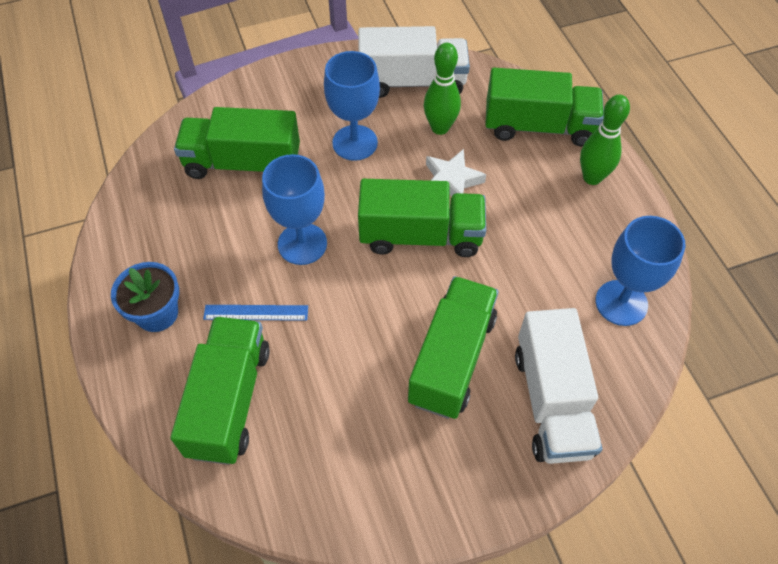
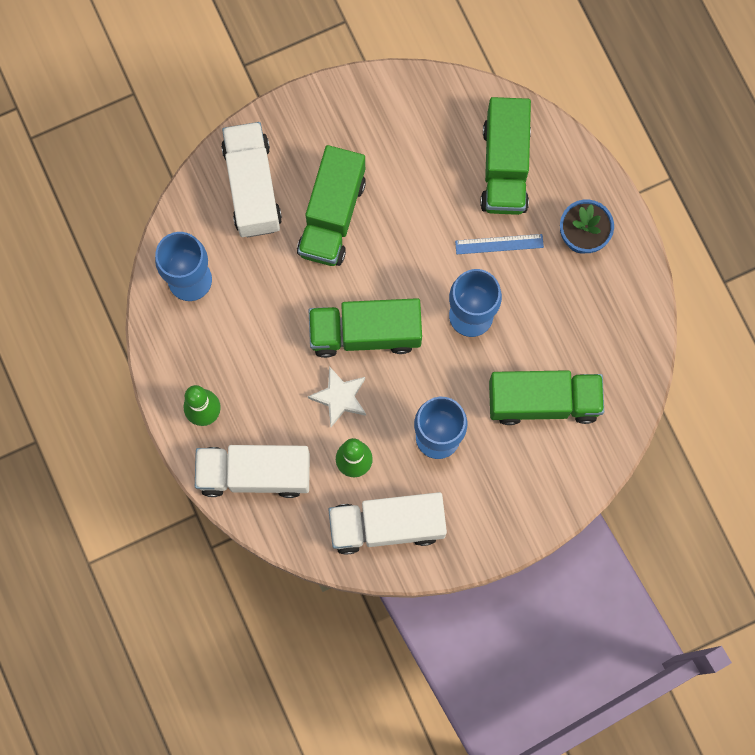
camera: 175 degrees right, 20 degrees up
green truck [485,68,604,146] -> white truck [195,445,310,498]

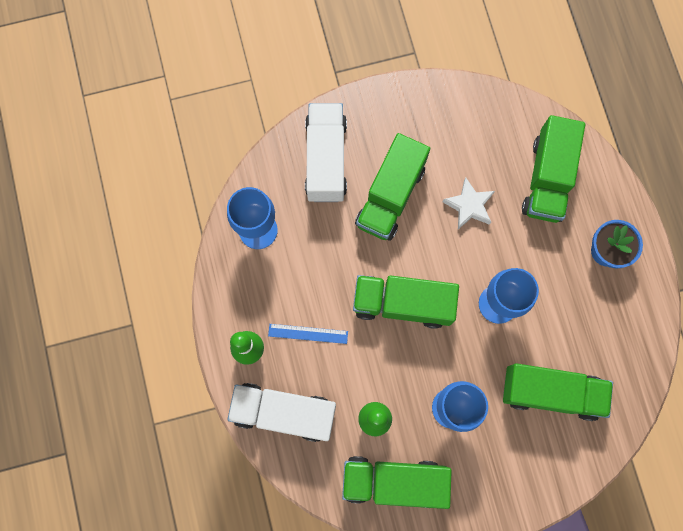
camera: 10 degrees right, 0 degrees up
white star [308,366,366,427] -> white star moved to [442,177,495,229]
white truck [328,492,447,555] -> green truck [342,456,452,509]
blue ruler [455,234,544,254] -> blue ruler moved to [268,324,348,344]

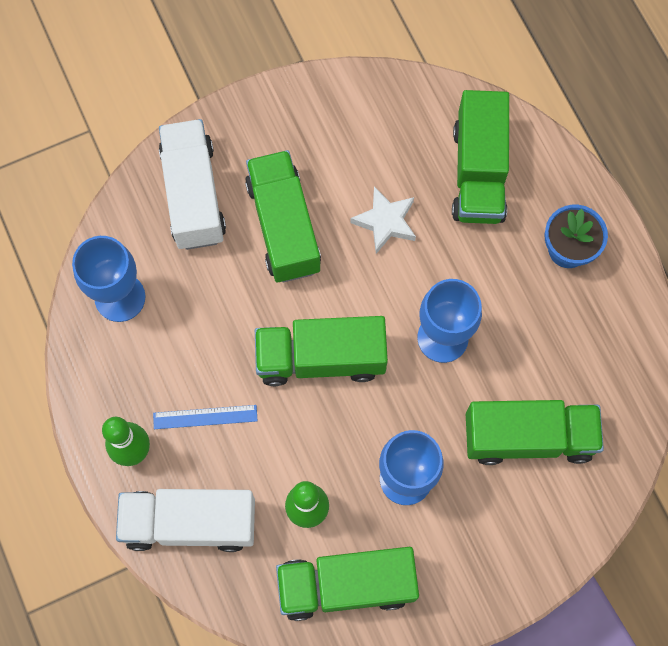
camera: 10 degrees left, 5 degrees down
green truck [355,133,430,241] -> green truck turned 150 degrees clockwise [245,150,321,282]

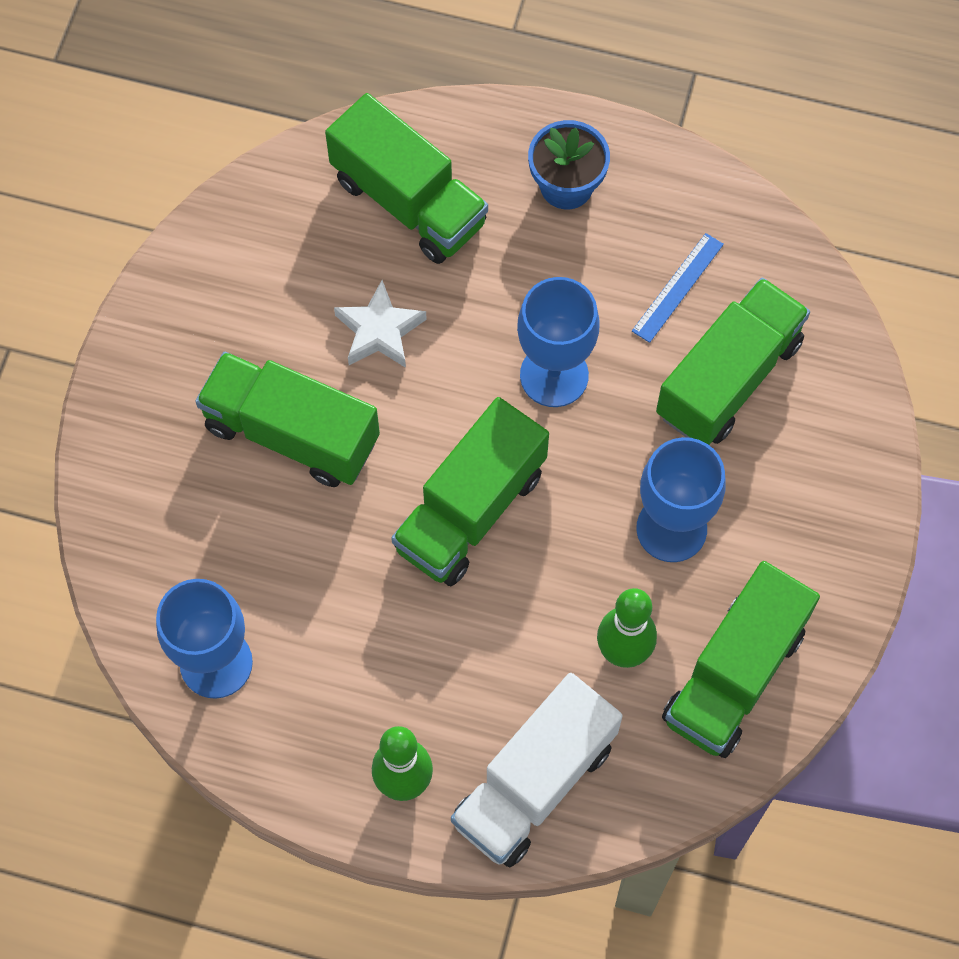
camera: 50 degrees left, 5 degrees down
blue ruler [153,405,258,429] -> blue ruler moved to [632,233,724,343]
white truck [159,119,226,250] -> none

